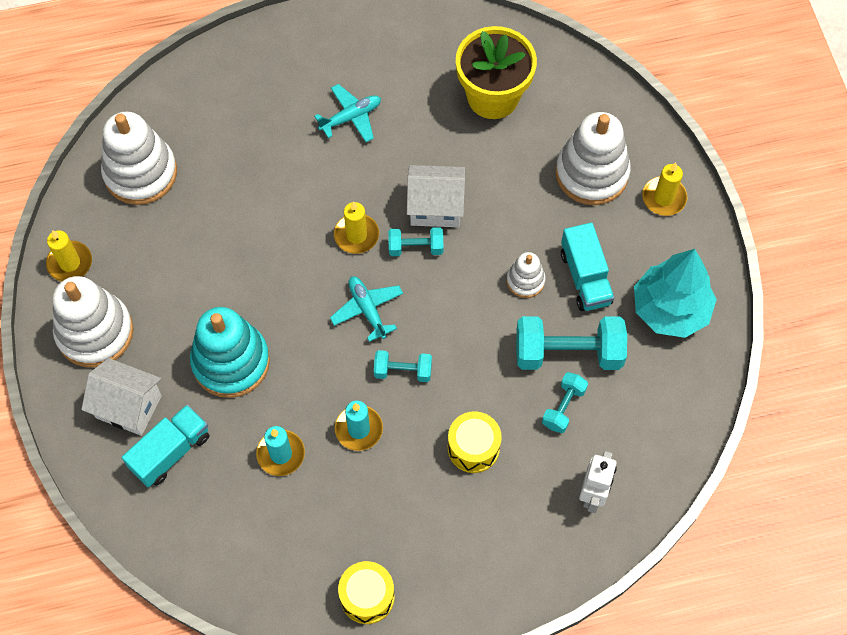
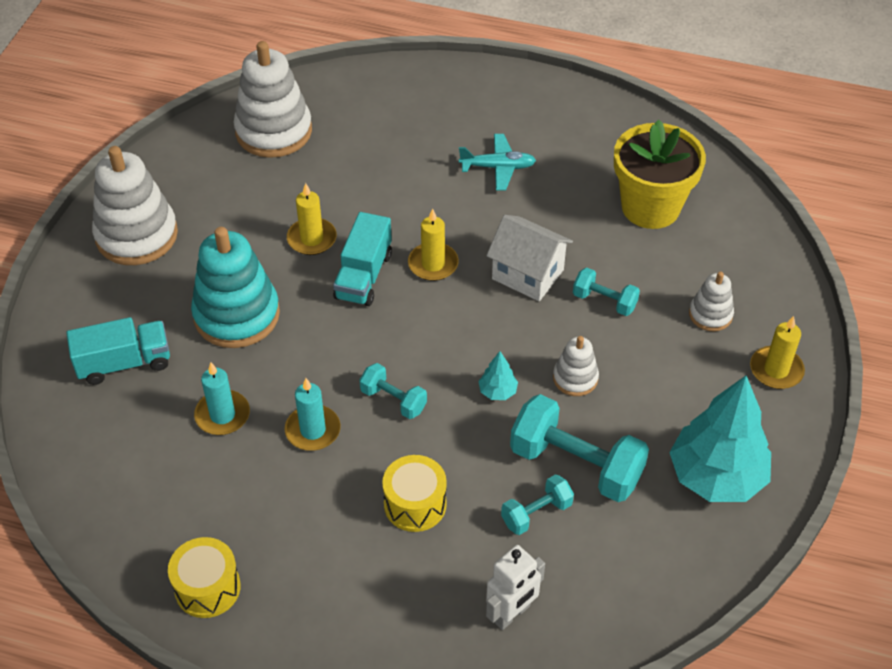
camera: 30 degrees right, 15 degrees down
yellow candle [46,230,92,281] -> yellow candle moved to [287,183,337,255]
white house [81,358,162,436] -> none
turquoise plane [330,276,403,342] -> none
turquoise dumbbell [388,227,443,256] -> turquoise dumbbell moved to [573,267,640,316]
white stacking toy [556,112,631,205] -> white stacking toy [689,272,734,331], size x0.51
turquoise truck [561,223,614,311] -> turquoise truck moved to [333,212,392,306]
none -> turquoise tree [478,351,518,400]

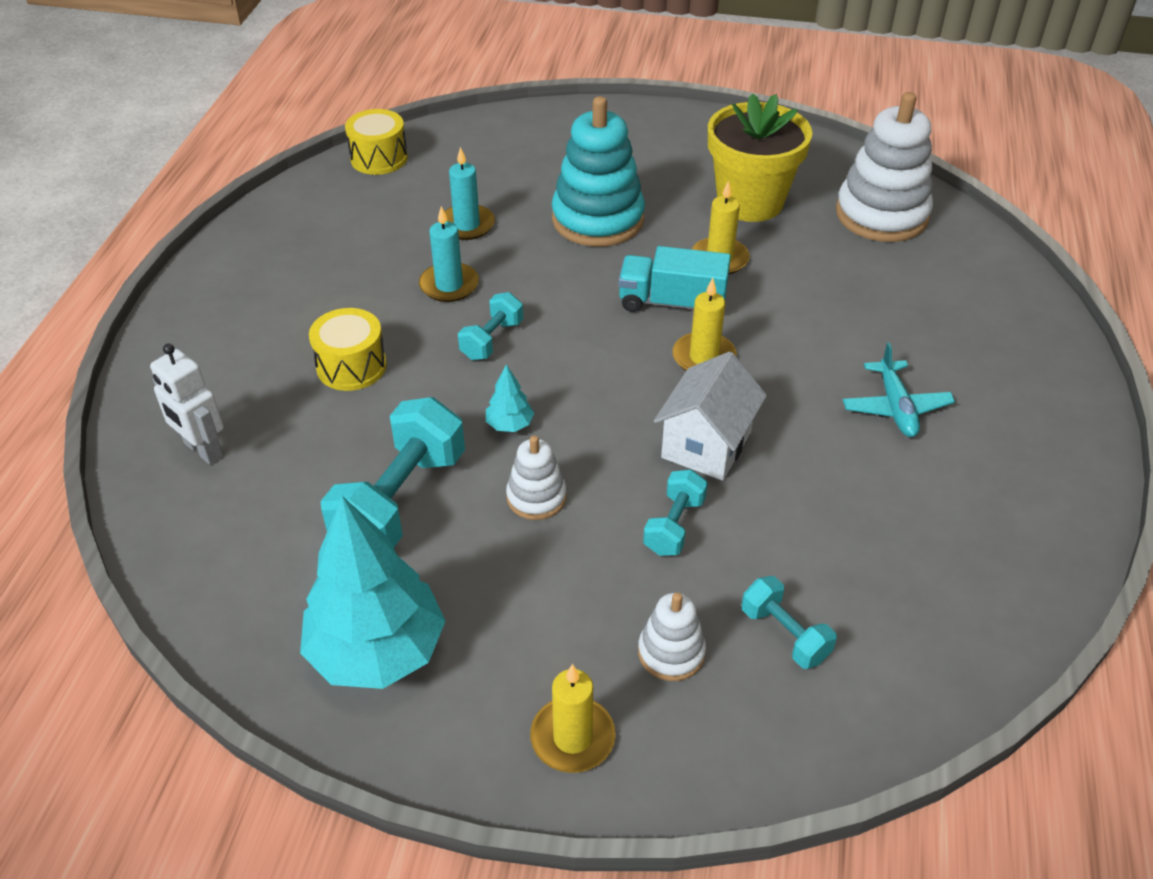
camera: 85 degrees right, 5 degrees down
turquoise truck [66,317,170,385] -> none
white stacking toy [92,146,178,265] -> none
yellow drum [168,537,241,618] -> yellow drum moved to [345,109,408,175]
turquoise dumbbell [501,474,574,535] -> turquoise dumbbell moved to [742,576,837,669]
yellow flower pot [614,120,706,229] -> yellow flower pot moved to [708,93,812,222]

